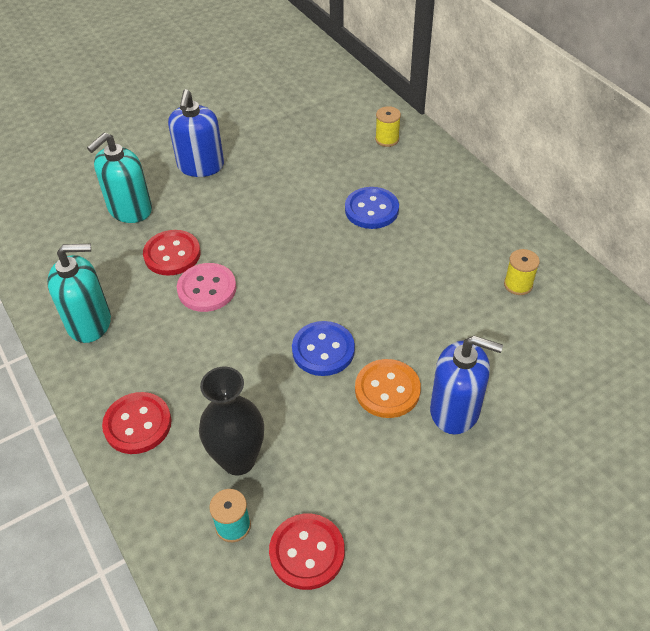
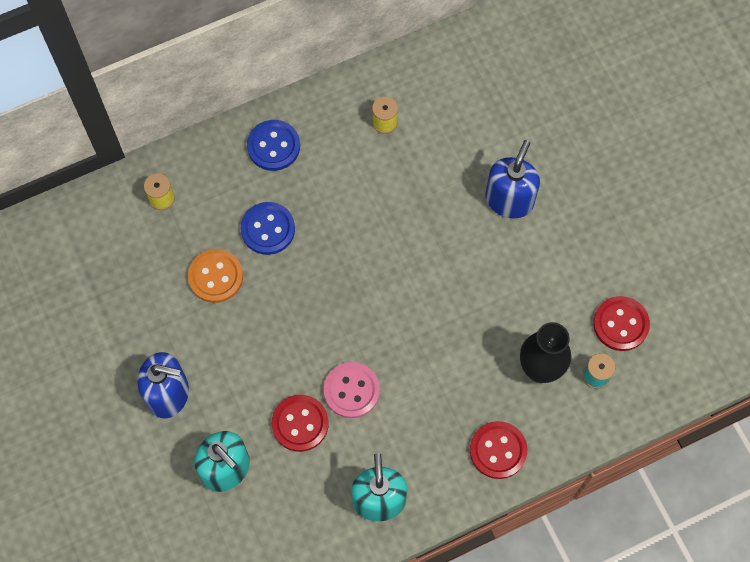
camera: 85 degrees left, 20 degrees up
blue button [292,321,355,376] -> blue button moved to [247,120,300,171]
orange button [355,359,421,418] -> orange button moved to [188,249,243,303]

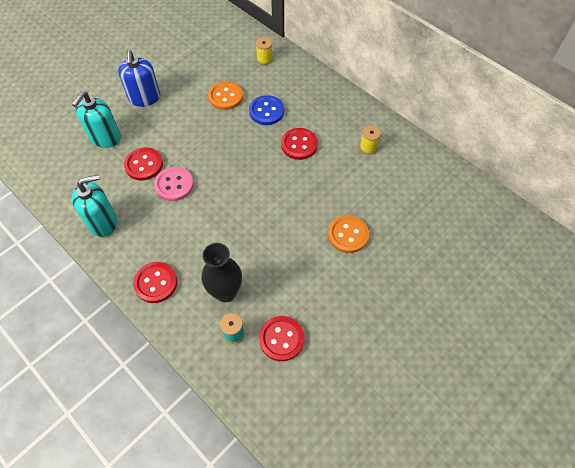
camera: 70 degrees right, 10 degrees down
blue button [247,120,300,171] -> none
blue soap dispenser [485,140,540,218] -> orange button [328,215,369,253]
none -> red button [281,128,318,160]

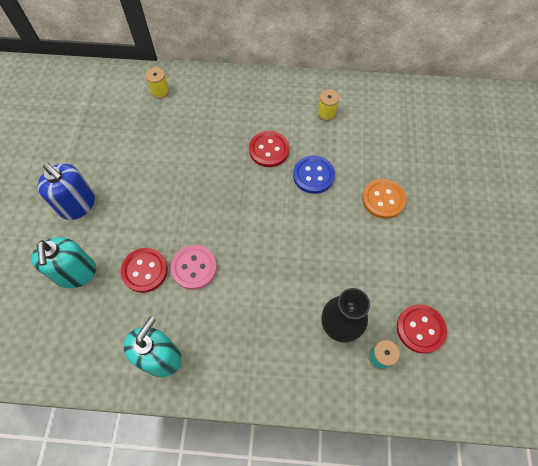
camera: 40 degrees left, 5 degrees up
red button [133,262,177,303] -> none
orange button [208,81,243,110] -> none
blue button [249,95,284,125] -> blue button moved to [293,155,335,194]

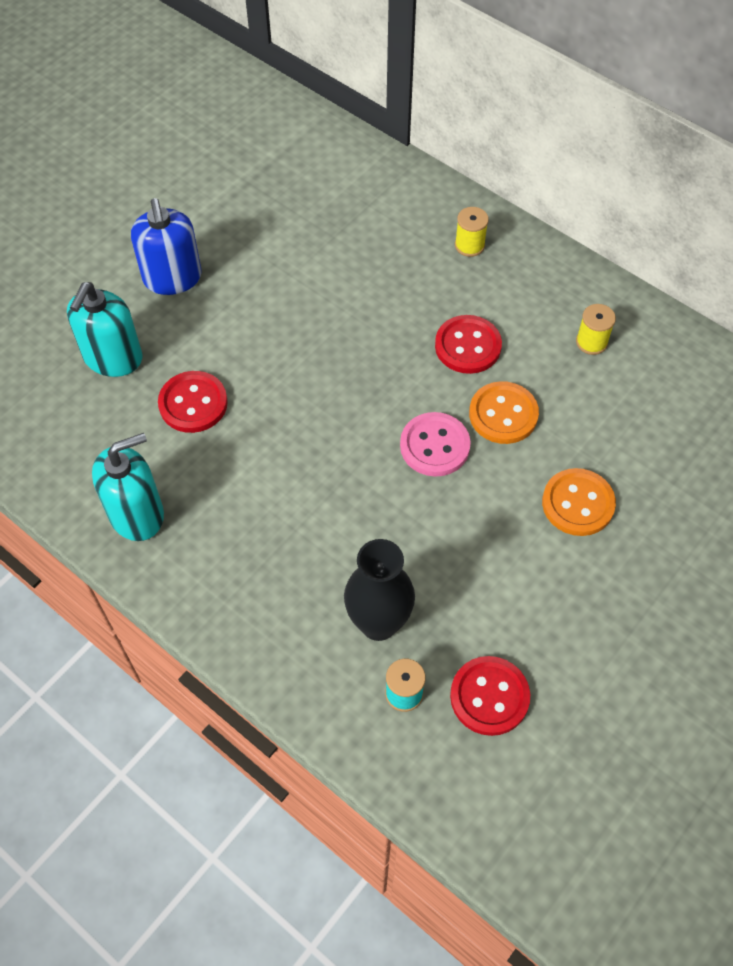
camera: 35 degrees right, 5 degrees down
yellow spool [146,67,169,98] -> yellow spool moved to [455,207,489,257]
pink button [171,245,217,290] -> pink button moved to [400,412,471,477]
blue button [293,155,335,194] -> orange button [469,381,539,444]

